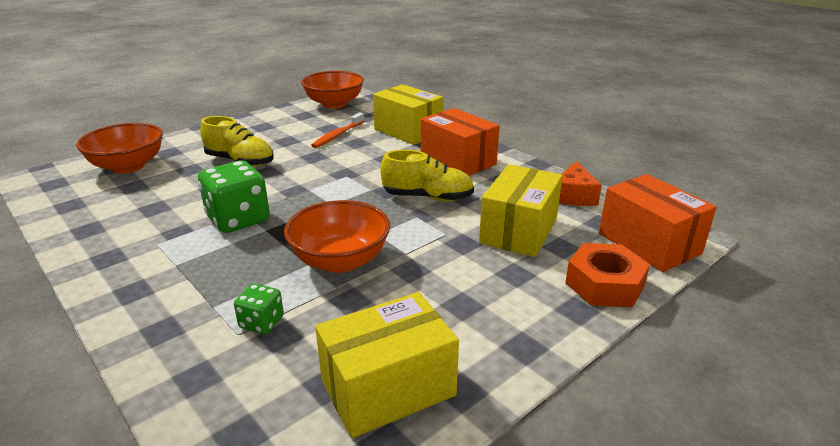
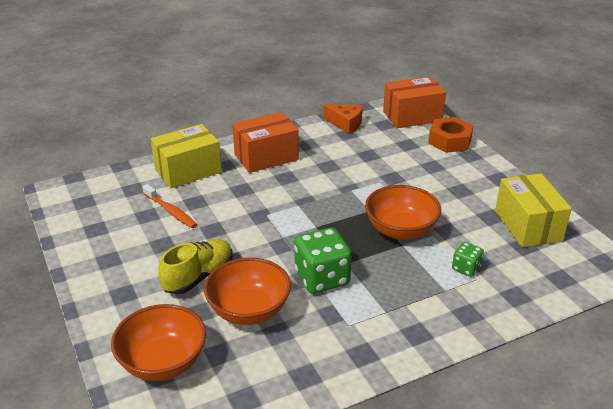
camera: 75 degrees left, 5 degrees up
orange bowl [301,71,364,109] -> orange bowl moved to [204,258,291,325]
yellow shoe [380,150,474,201] -> none
yellow box [479,164,563,257] -> none

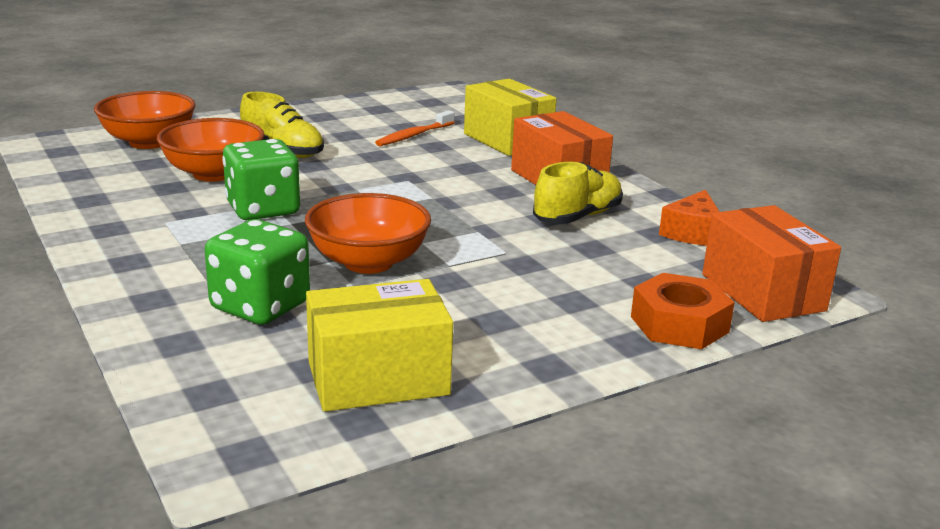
camera: 85 degrees right, 10 degrees down
green dice [452,242,484,277] -> green dice [205,219,310,325], size x1.90
none -> yellow shoe [533,162,623,224]

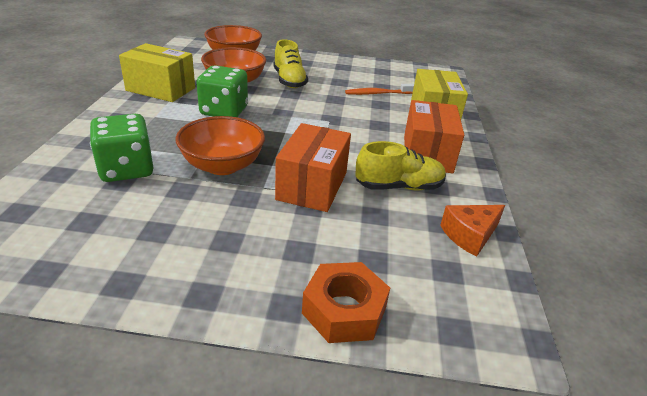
camera: 35 degrees right, 10 degrees up
yellow box [306,279,453,412] -> yellow box moved to [119,43,195,102]
orange box [702,205,841,322] -> orange box moved to [275,123,351,212]

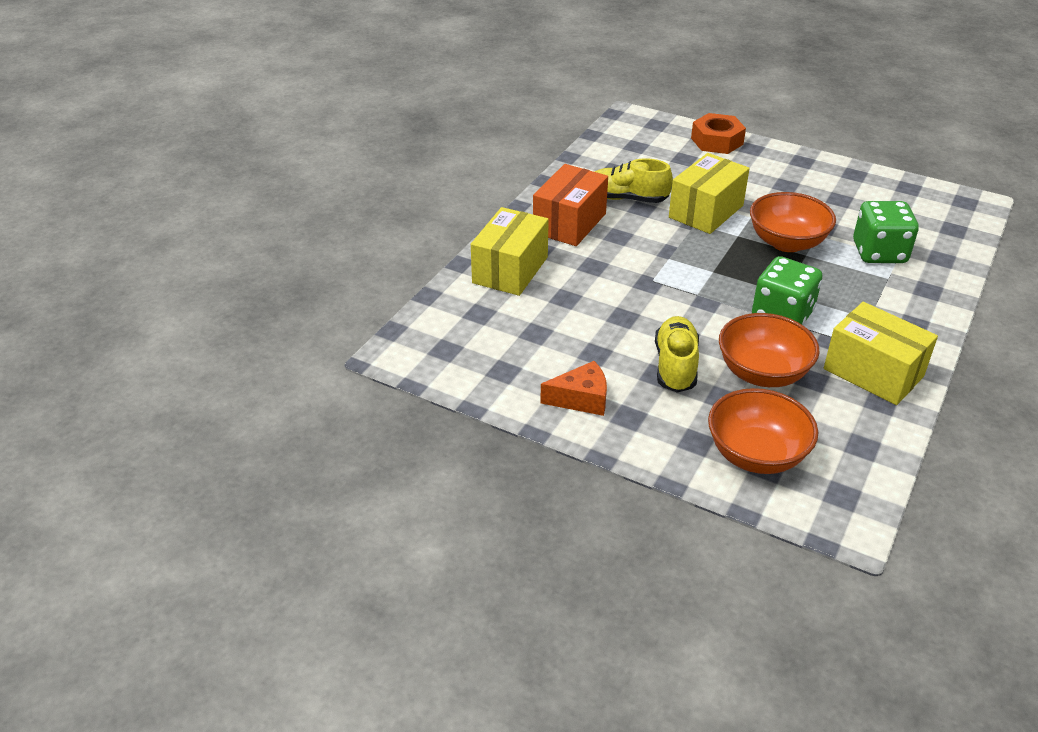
camera: 155 degrees left, 5 degrees up
orange box [275,123,351,212] -> yellow box [669,153,750,234]
orange toothbrush [345,84,414,95] -> none
orange cheese [440,205,505,257] -> orange cheese moved to [540,361,607,416]

